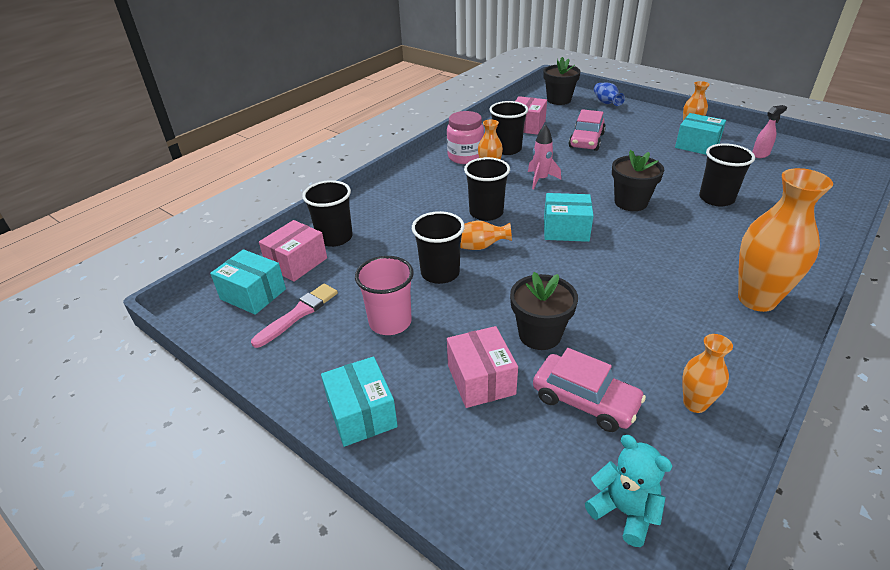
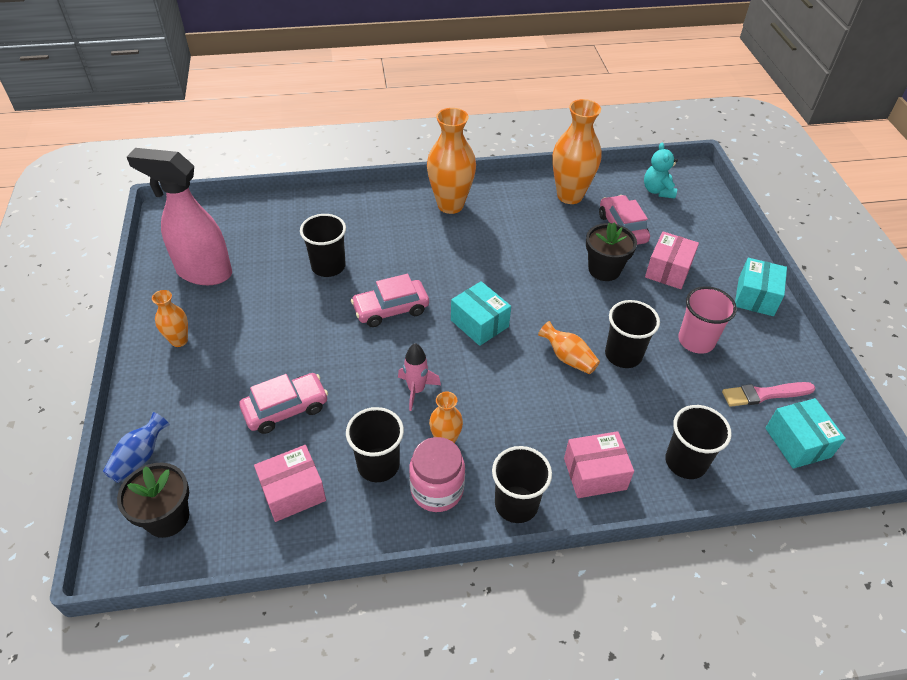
camera: 140 degrees left, 10 degrees up
pink box [259,220,327,282] -> pink box moved to [564,431,634,498]
black cup [464,157,510,221] -> black cup moved to [492,446,552,523]
black flower pot [612,150,664,211] -> pink car [351,274,429,327]
turquoise box [675,113,726,155] -> none
orange vase [682,334,733,413] -> orange vase [552,99,601,204], size x1.90
pink spray bottle [752,105,787,158] -> pink spray bottle [127,148,232,285], size x2.49

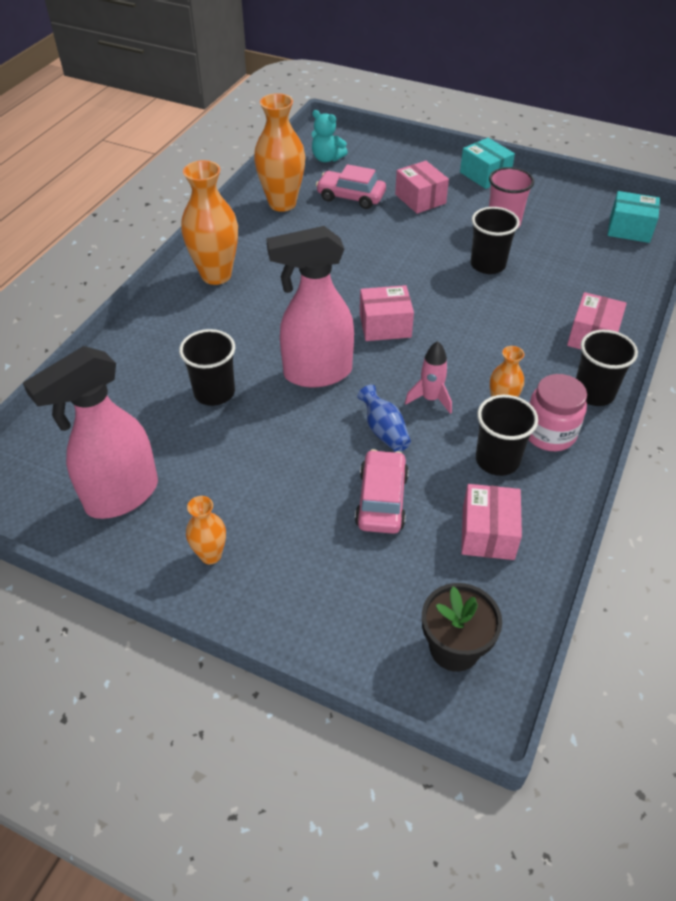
camera: 55 degrees left, 0 degrees up
blue vase [103,412,170,483] -> blue vase moved to [357,385,411,452]
pink car [351,274,429,327] -> pink spray bottle [266,226,354,387]
turquoise box [451,281,511,346] -> pink box [360,285,414,341]
orange vase [538,321,600,374] -> none
black flower pot [586,223,637,281] -> none
black cup [665,405,732,479] -> none
pink brush [722,382,815,407] -> none

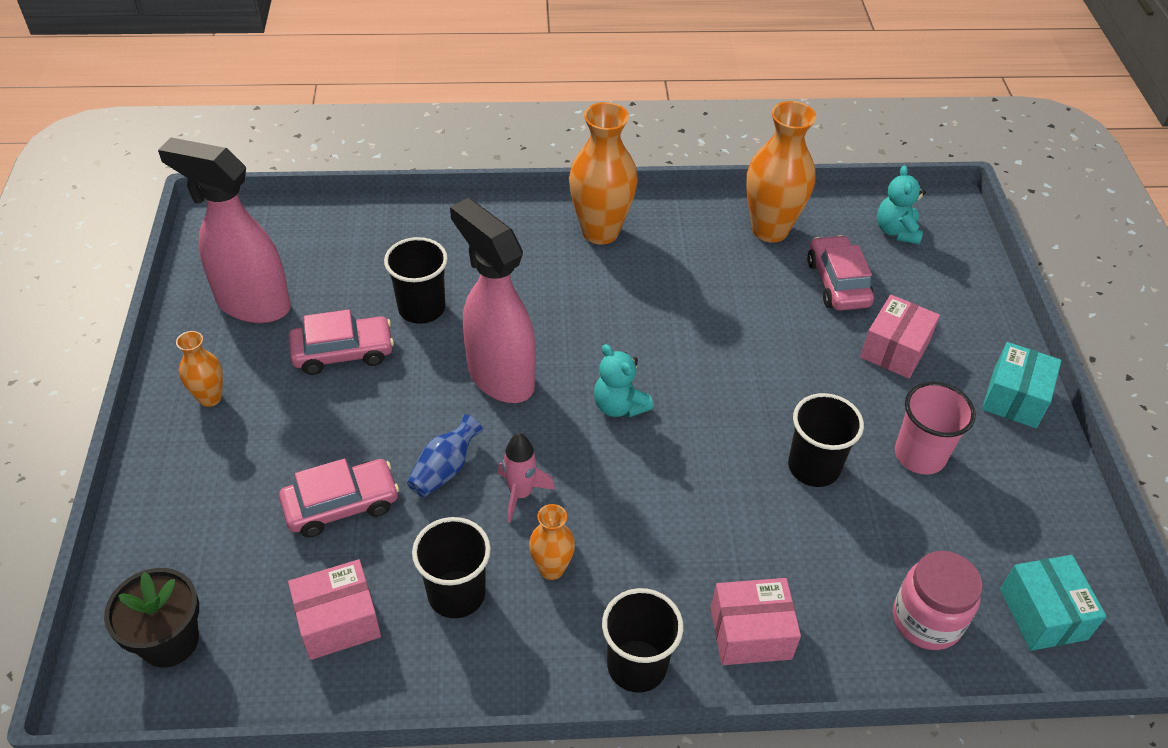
camera: 60 degrees right, 0 degrees up
pink box [360,285,414,341] -> turquoise teddy bear [594,344,653,417]
pink jar [528,374,587,451] -> pink jar moved to [893,551,983,650]
none -> pink car [289,309,394,375]

